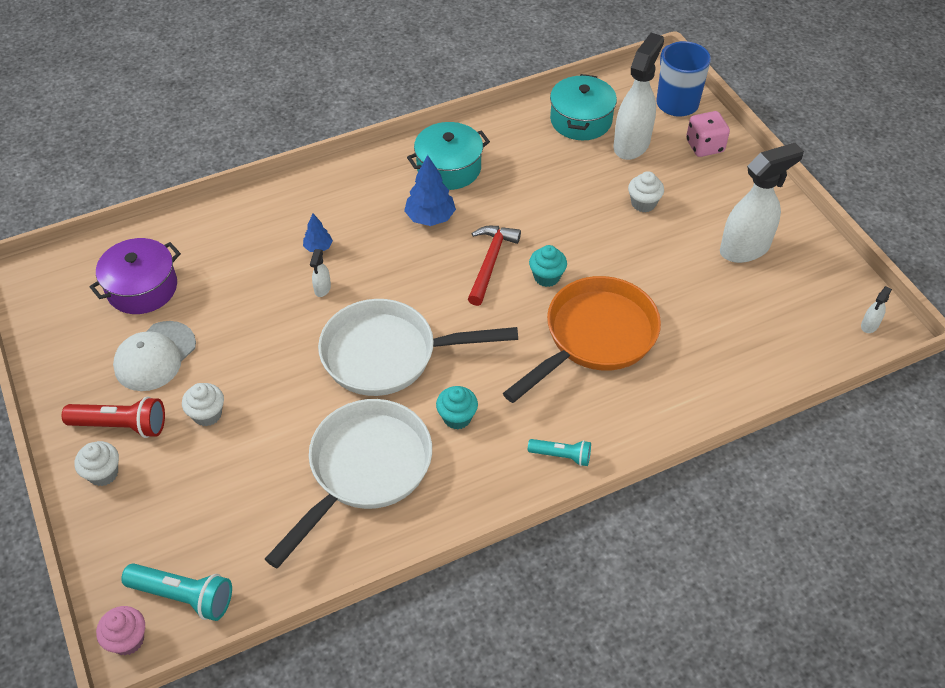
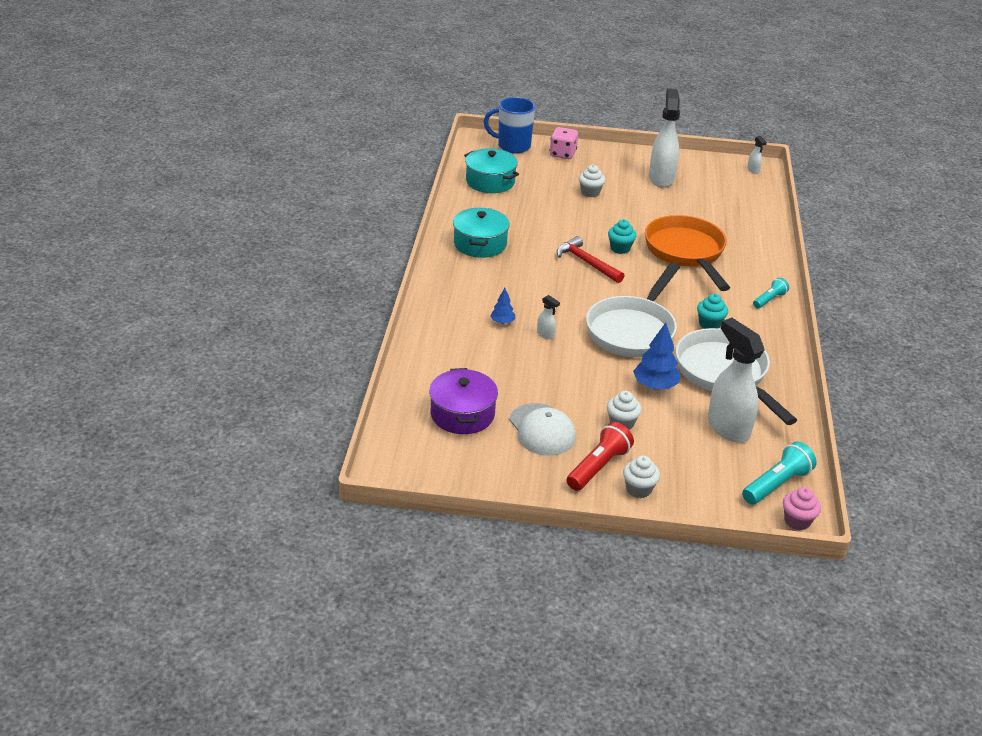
camera: 60 degrees left, 15 degrees down
blue tree [404,155,456,226] -> blue tree moved to [633,323,680,389]
white spray bottle [614,33,664,160] -> white spray bottle moved to [708,318,764,443]

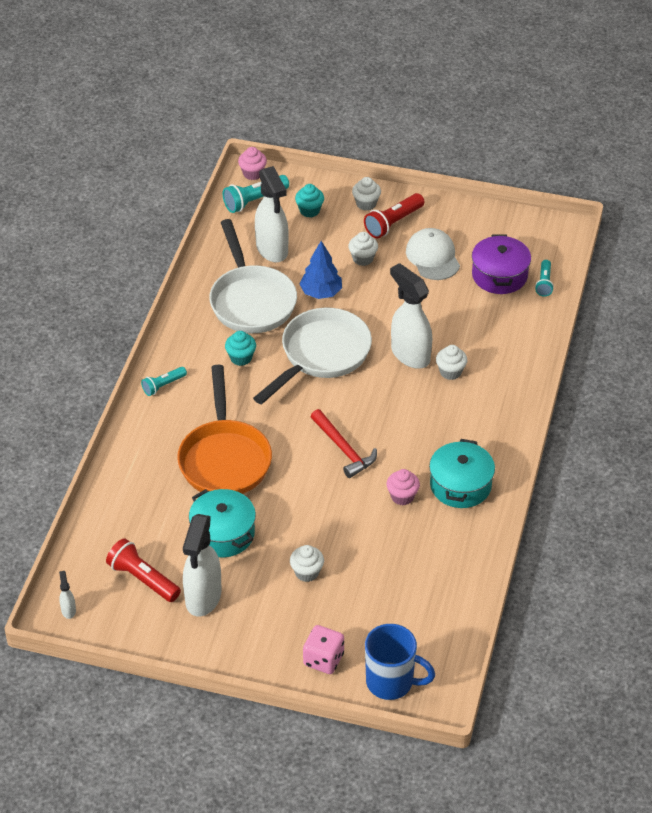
camera: 170 degrees left, 10 degrees up
turquoise pot [464,148,519,193] -> turquoise pot moved to [189,489,256,557]
blue tree [490,288,515,324] -> white cupcake [436,345,467,380]
white spray bottle [537,295,560,339] -> white spray bottle [390,263,432,369], size x2.39
turquoise cupcake [608,219,637,254] -> turquoise cupcake moved to [295,184,324,218]
none -> red flashlight [106,538,181,602]
none -> pink cupcake [386,469,420,505]
none -> turquoise flashlight [535,260,554,297]

